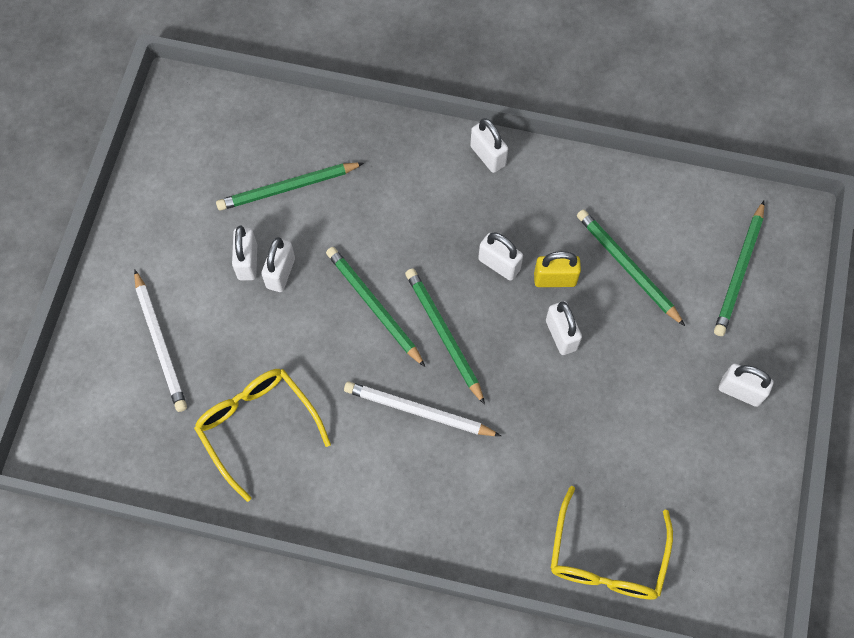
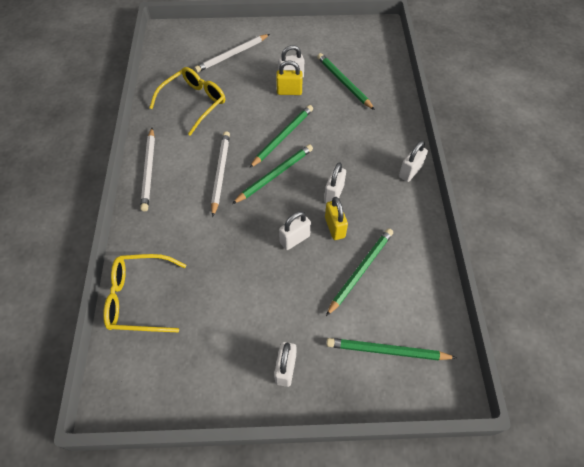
camera: 75 degrees right, 10 degrees down
white padlock [261,237,295,292] -> yellow padlock [276,60,303,95]
none -> white pencil [140,128,155,211]

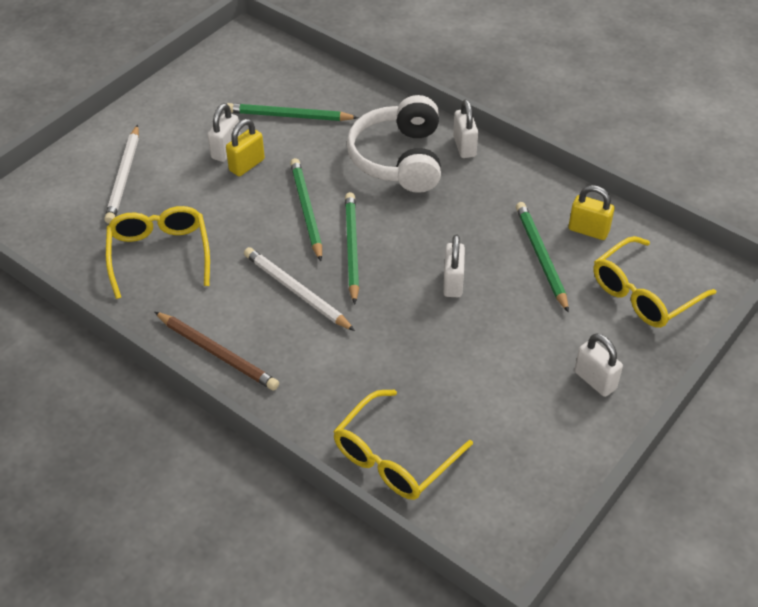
camera: 50 degrees left, 10 degrees down
white pencil [140,128,155,211] -> brown pencil [155,312,279,391]
white padlock [324,162,346,203] -> none
yellow padlock [325,197,348,240] -> yellow padlock moved to [568,185,615,240]
green pencil [326,338,457,360] -> yellow glasses [593,236,716,328]
none -> white headphones [347,95,441,193]

